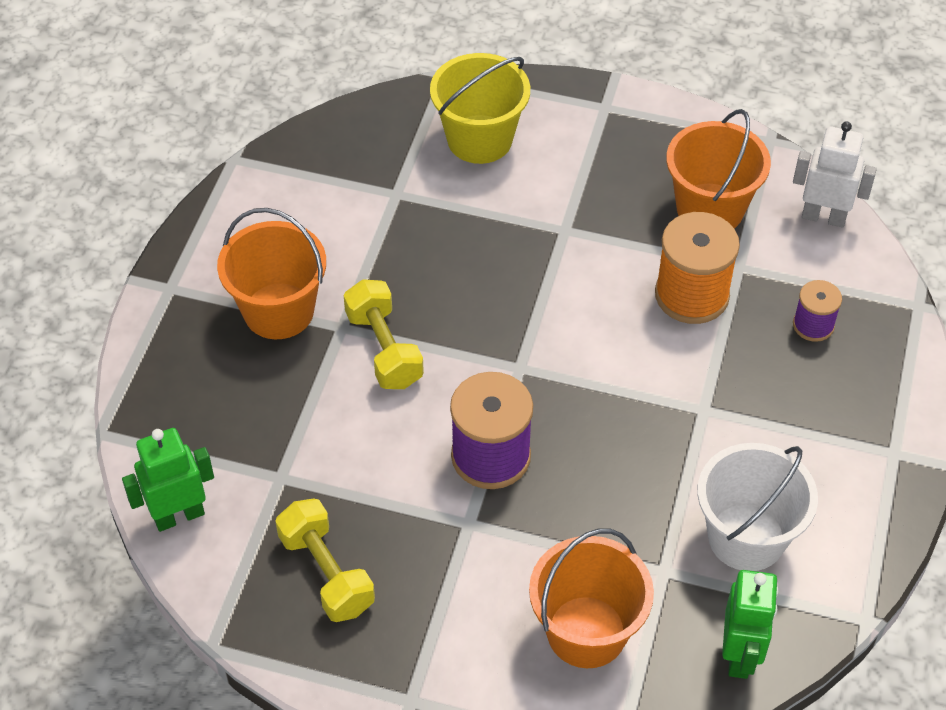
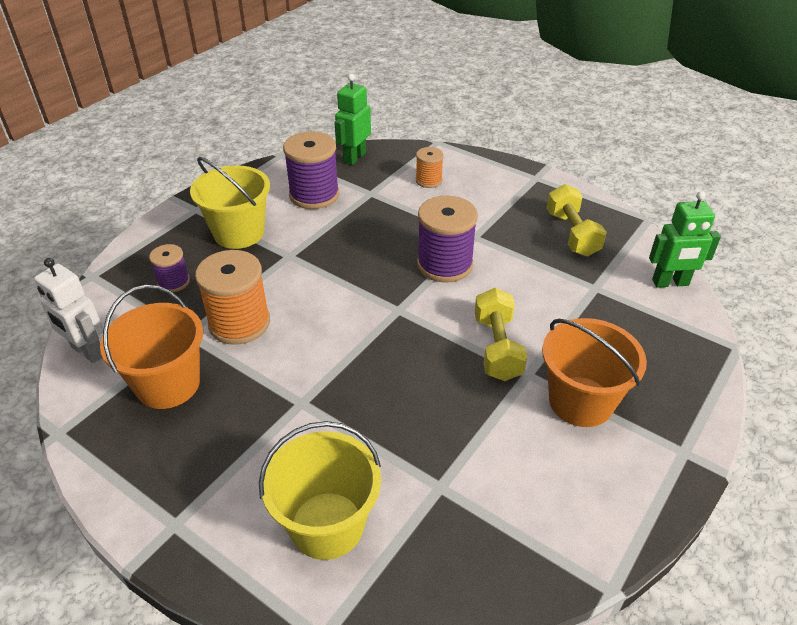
camera: 160 degrees left, 10 degrees down
orange bucket [529,528,654,668] -> orange spool [416,147,444,188]
white bucket [697,443,818,571] -> purple spool [283,131,339,209]
none -> yellow bucket [190,157,270,249]

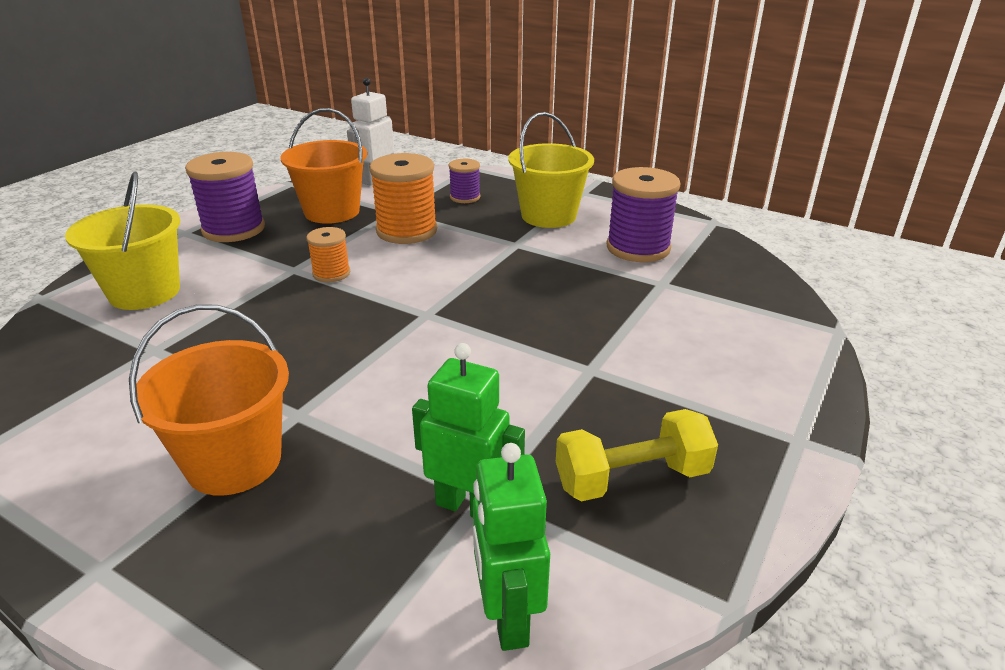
camera: 85 degrees right, 10 degrees down
green robot [334,74,371,165] -> green robot moved to [412,343,525,518]
orange spool [416,147,444,188] -> orange spool moved to [306,227,350,282]
purple spool [417,196,478,283] -> purple spool moved to [185,152,265,242]
yellow dumbbell [475,288,527,381] -> none

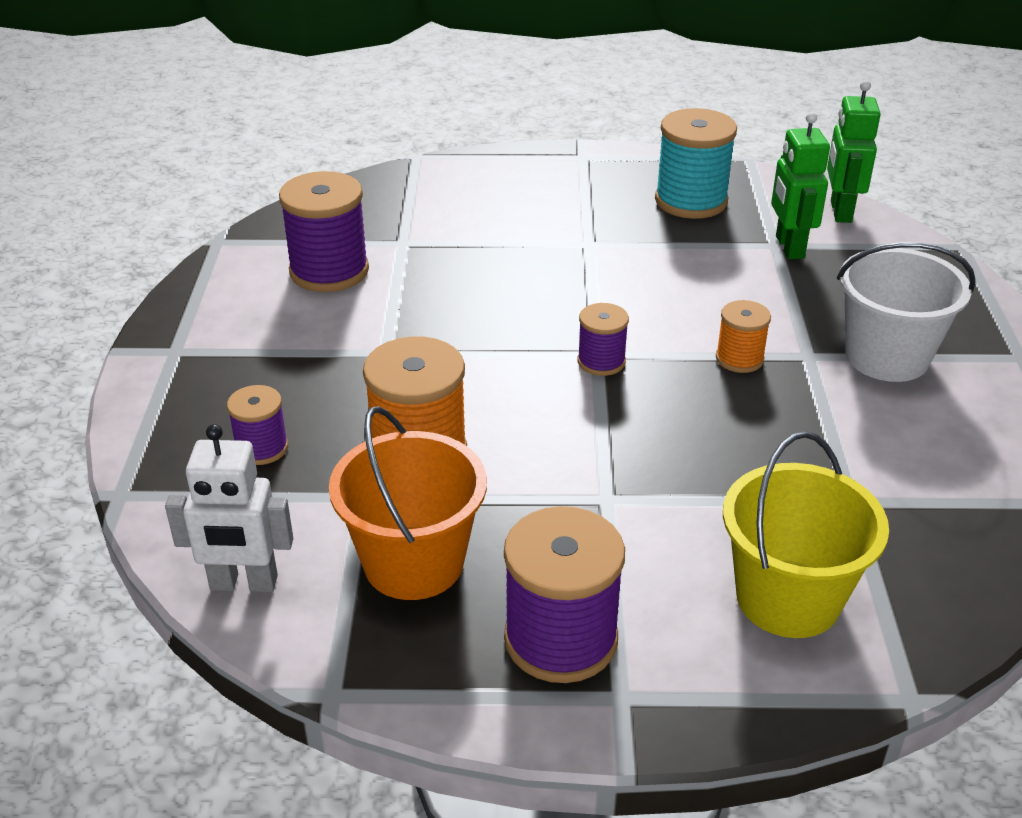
camera: 120 degrees left, 5 degrees up
orange bucket [129,304,289,496] -> white bucket [837,242,976,382]
orange spool [306,227,350,282] -> orange spool moved to [716,300,771,373]
green robot [473,443,550,651] -> green robot turned 135 degrees clockwise [827,80,881,223]
yellow bucket [509,112,594,228] -> none
yellow dumbbell [556,409,718,501] -> turquoise spool [655,108,737,219]
none -> purple spool [578,303,629,376]

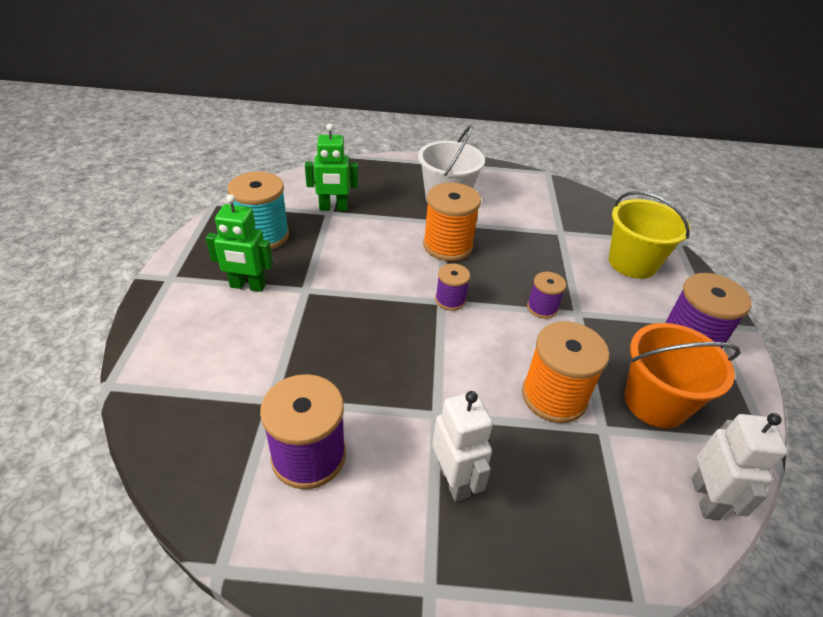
camera: 90 degrees left, 5 degrees up
purple spool [227,385,288,465] -> purple spool moved to [527,272,566,319]
orange spool [716,300,771,373] -> orange spool [423,183,481,261], size x1.82
green robot [827,80,881,223] -> green robot moved to [206,194,273,292]
none -> white robot [432,391,493,502]

